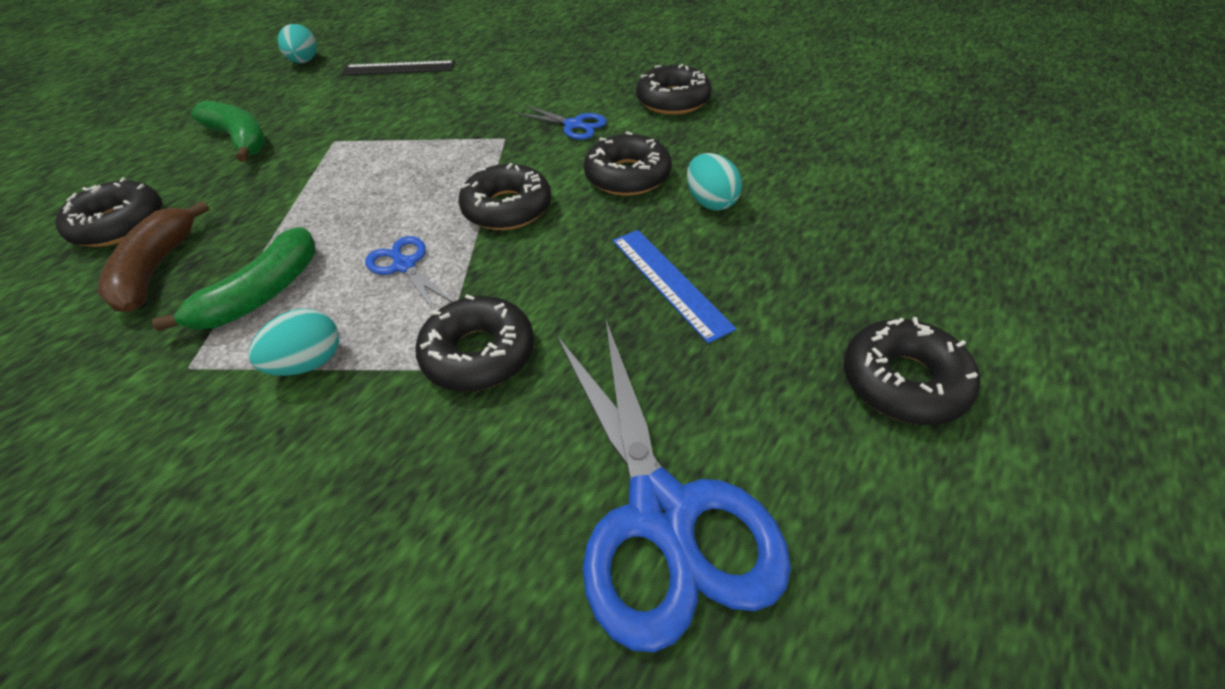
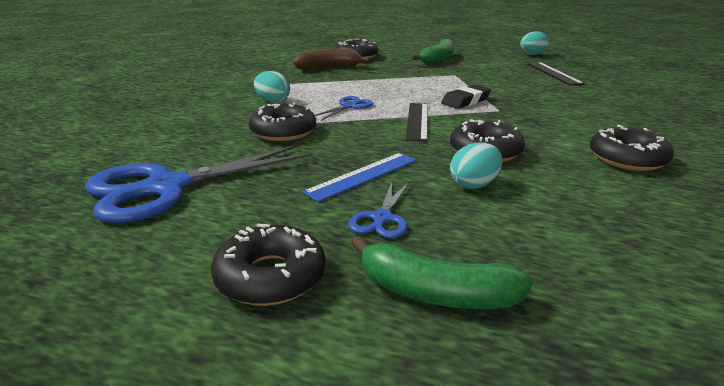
camera: 75 degrees right, 20 degrees down
green banana [152,227,315,331] -> green banana moved to [351,236,533,309]
black donut [458,163,551,230] -> black ruler [406,103,428,142]
blue scissors [516,105,607,140] -> blue scissors moved to [348,182,409,238]
none -> black eraser [441,85,491,109]

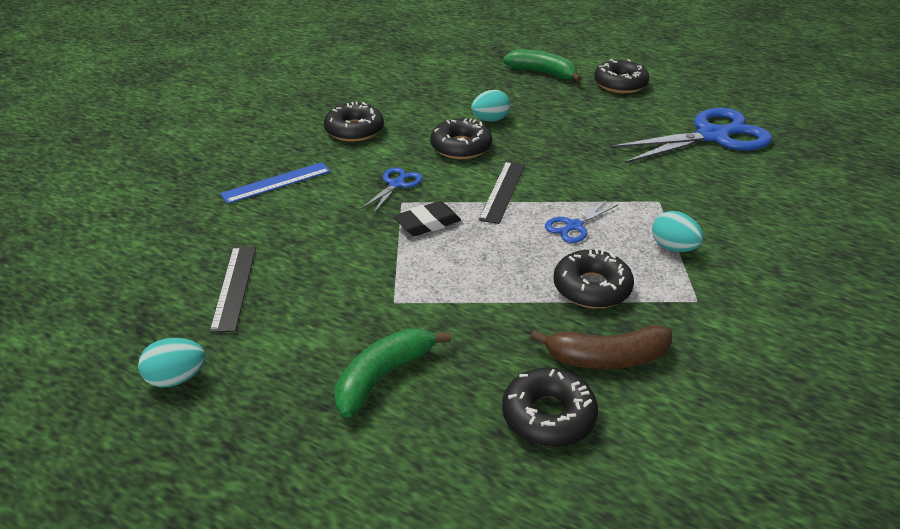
camera: 170 degrees left, 10 degrees up
black donut [249,103,316,141] -> black donut moved to [553,249,634,309]
blue ruler [302,153,417,202] -> blue ruler moved to [220,162,331,204]
blue scissors [348,182,409,238] -> blue scissors moved to [361,167,422,214]

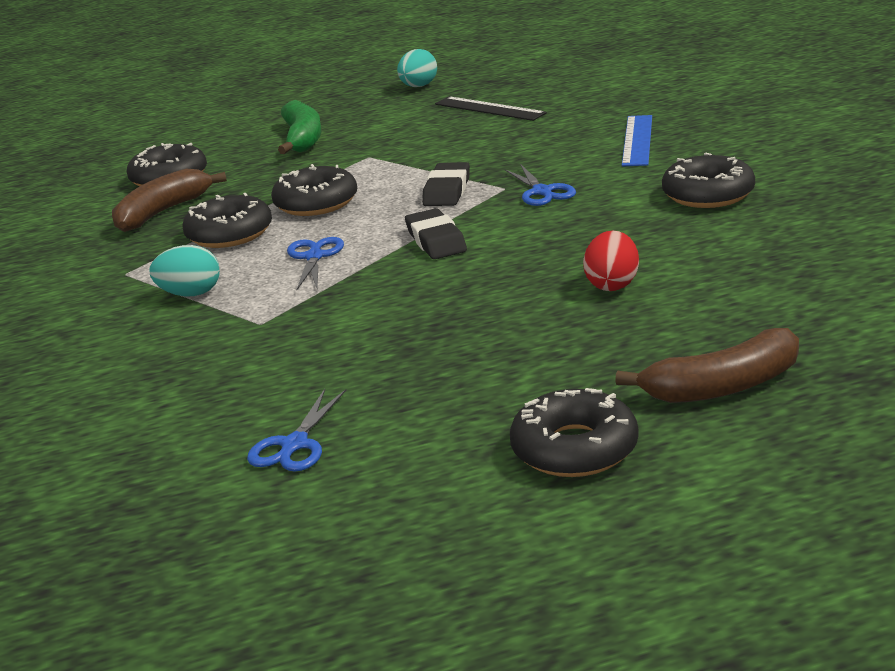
camera: 135 degrees right, 10 degrees down
black donut [430,118,492,159] -> black donut moved to [271,164,357,216]
turquoise egg [471,90,511,122] -> red egg [583,231,639,291]
black ruler [479,161,525,224] -> black eraser [405,208,467,259]
green banana [503,49,582,82] -> brown banana [615,328,799,403]
blue scissors [609,108,772,163] -> blue scissors [247,389,346,472], size x0.46

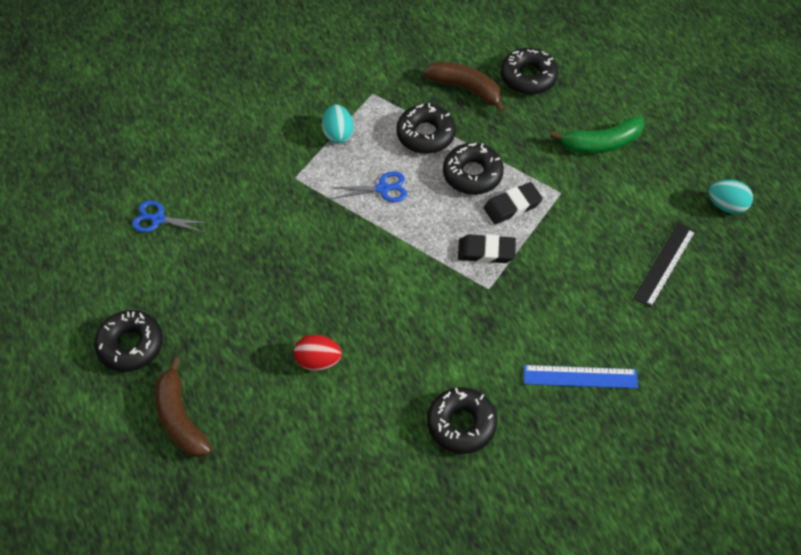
camera: 80 degrees right, 30 degrees up
black eraser [405,208,467,259] -> black eraser moved to [484,182,543,224]
blue scissors [505,164,576,206] -> none

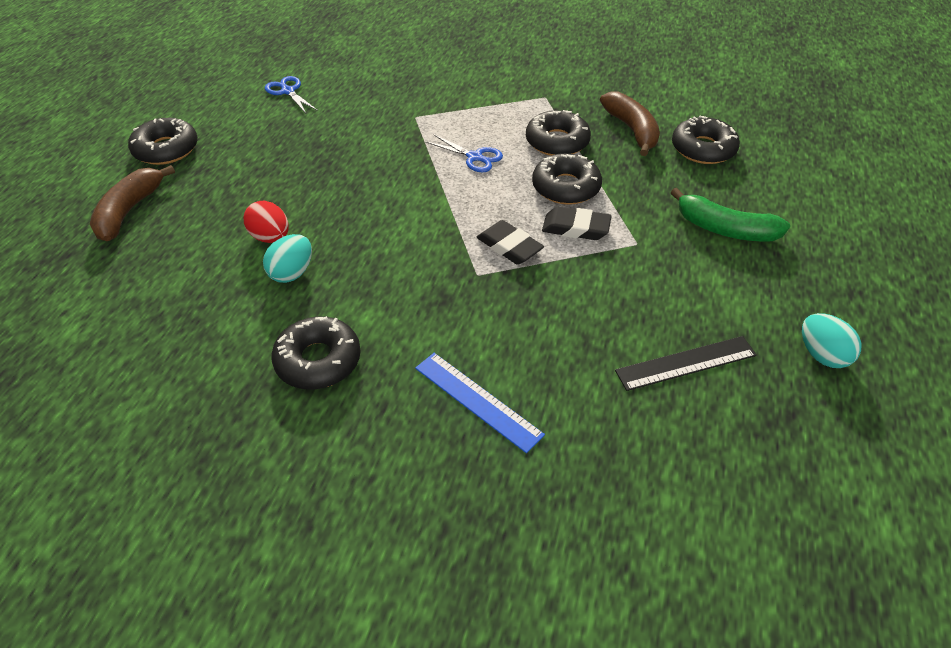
camera: 40 degrees right, 10 degrees down
turquoise egg [322,104,354,144] -> turquoise egg moved to [263,234,312,283]

